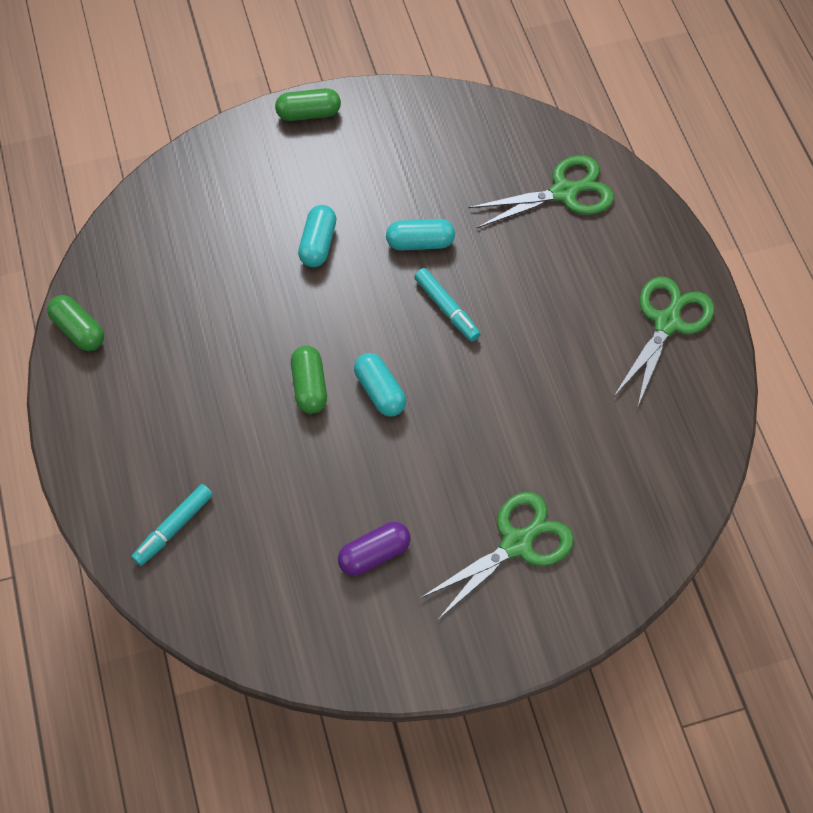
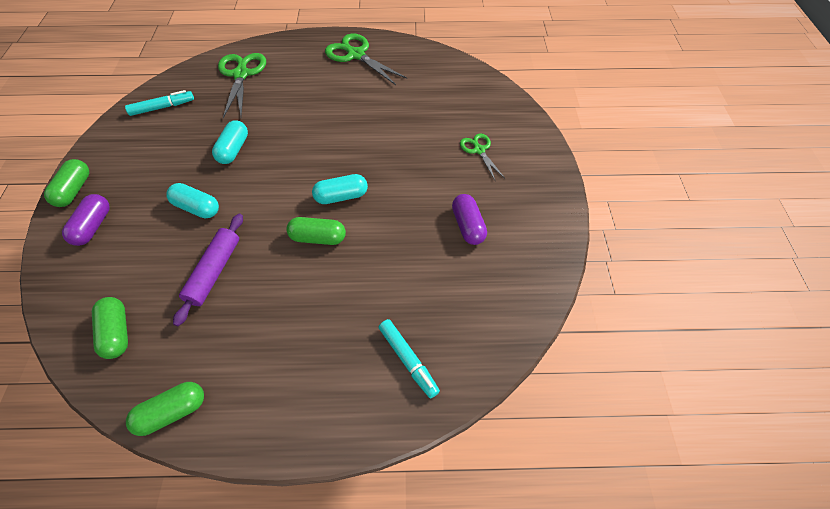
camera: 75 degrees left, 5 degrees down
turquoise marker [414,268,480,341] -> turquoise marker moved to [125,90,194,116]
green scissors [420,492,574,621] -> green scissors [460,134,505,180], size x0.58
none -> purple capsule [62,194,110,246]
none -> green capsule [92,297,128,359]
none -> purple rolling pin [173,214,243,326]

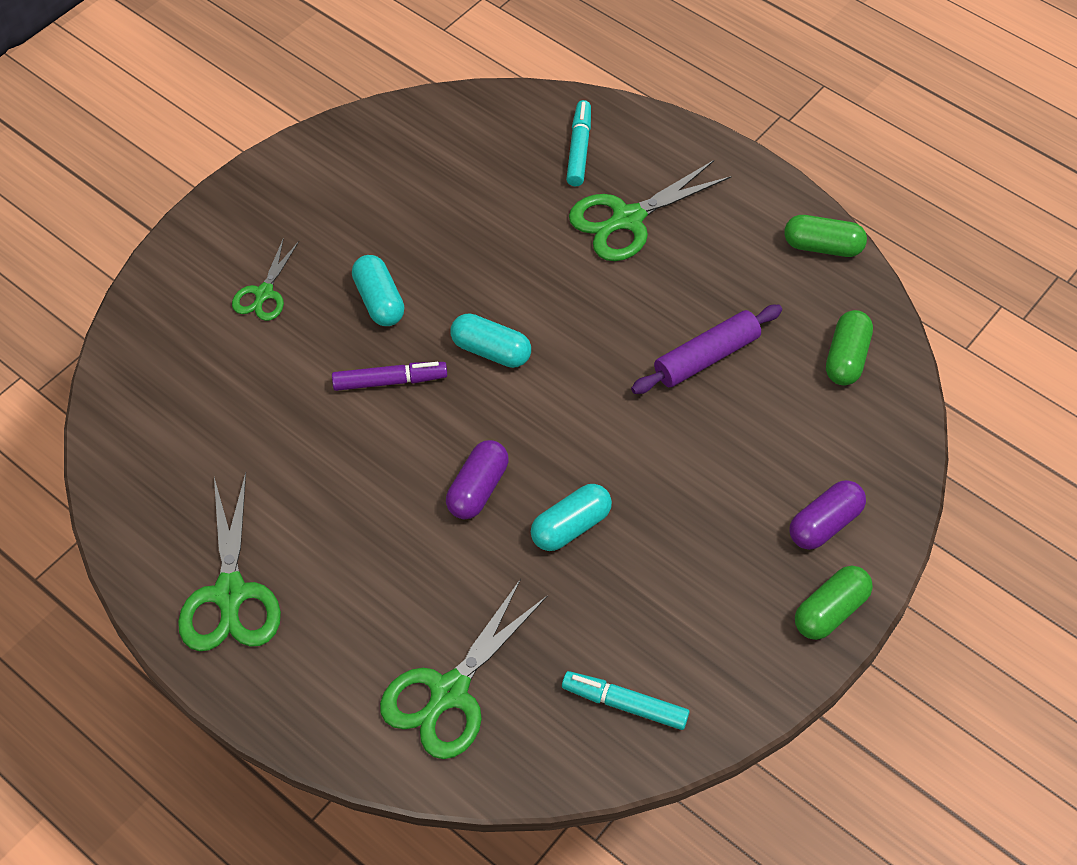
camera: 140 degrees left, 0 degrees up
turquoise capsule [166,183,219,218] -> turquoise capsule moved to [352,255,405,326]
green capsule [286,217,346,245] -> none
purple capsule [452,194,487,245] -> purple capsule moved to [446,440,509,519]
none -> purple marker [332,362,447,391]
none -> green scissors [569,160,731,261]

